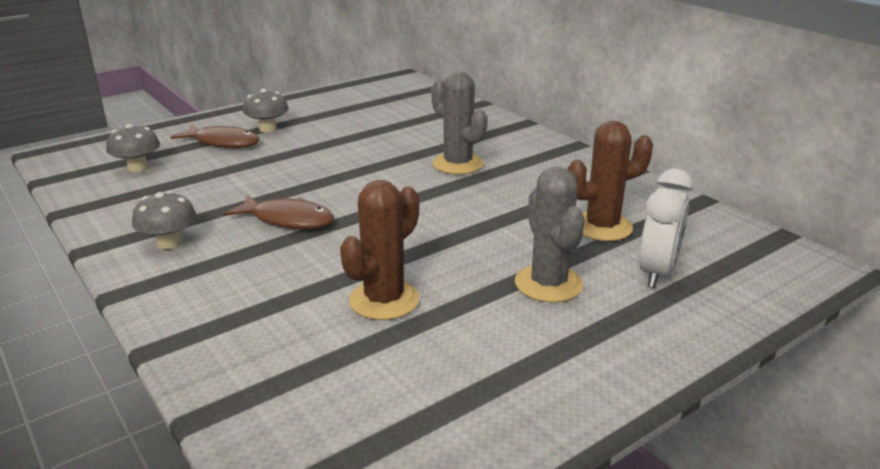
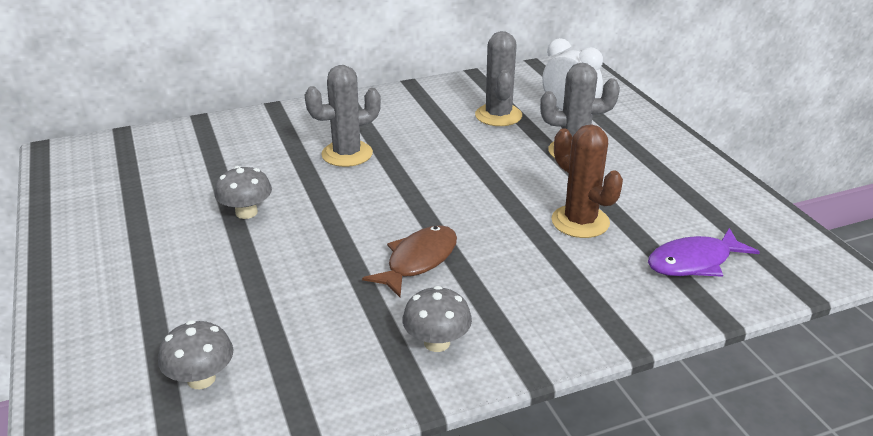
camera: 75 degrees left, 5 degrees up
brown fish [171,124,259,148] -> none
grey mushroom [243,89,289,132] -> grey mushroom moved to [215,166,272,219]
brown cactus [567,121,653,241] -> grey cactus [475,31,522,126]
none -> purple fish [648,228,760,277]

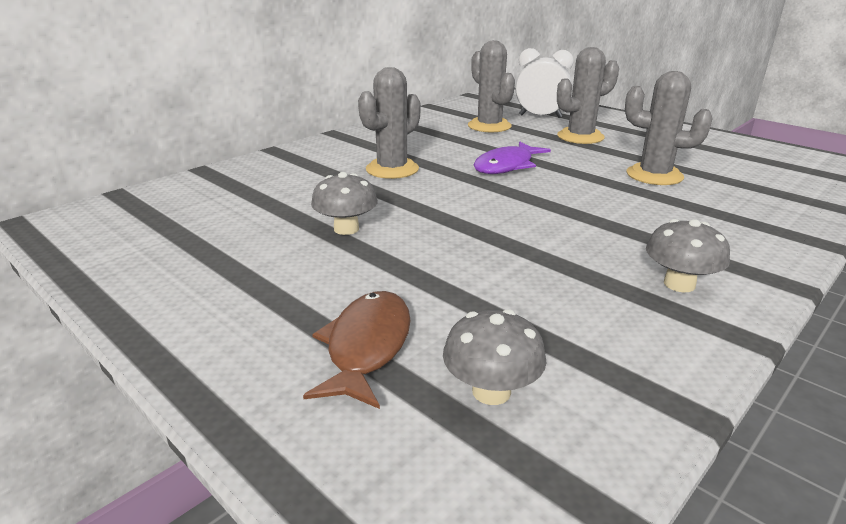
camera: 25 degrees left, 5 degrees down
brown fish [362,225,457,297] -> brown fish moved to [303,291,411,409]
brown cactus [551,124,623,238] -> grey cactus [625,71,713,185]
purple fish [648,228,760,277] -> purple fish moved to [474,141,551,174]

